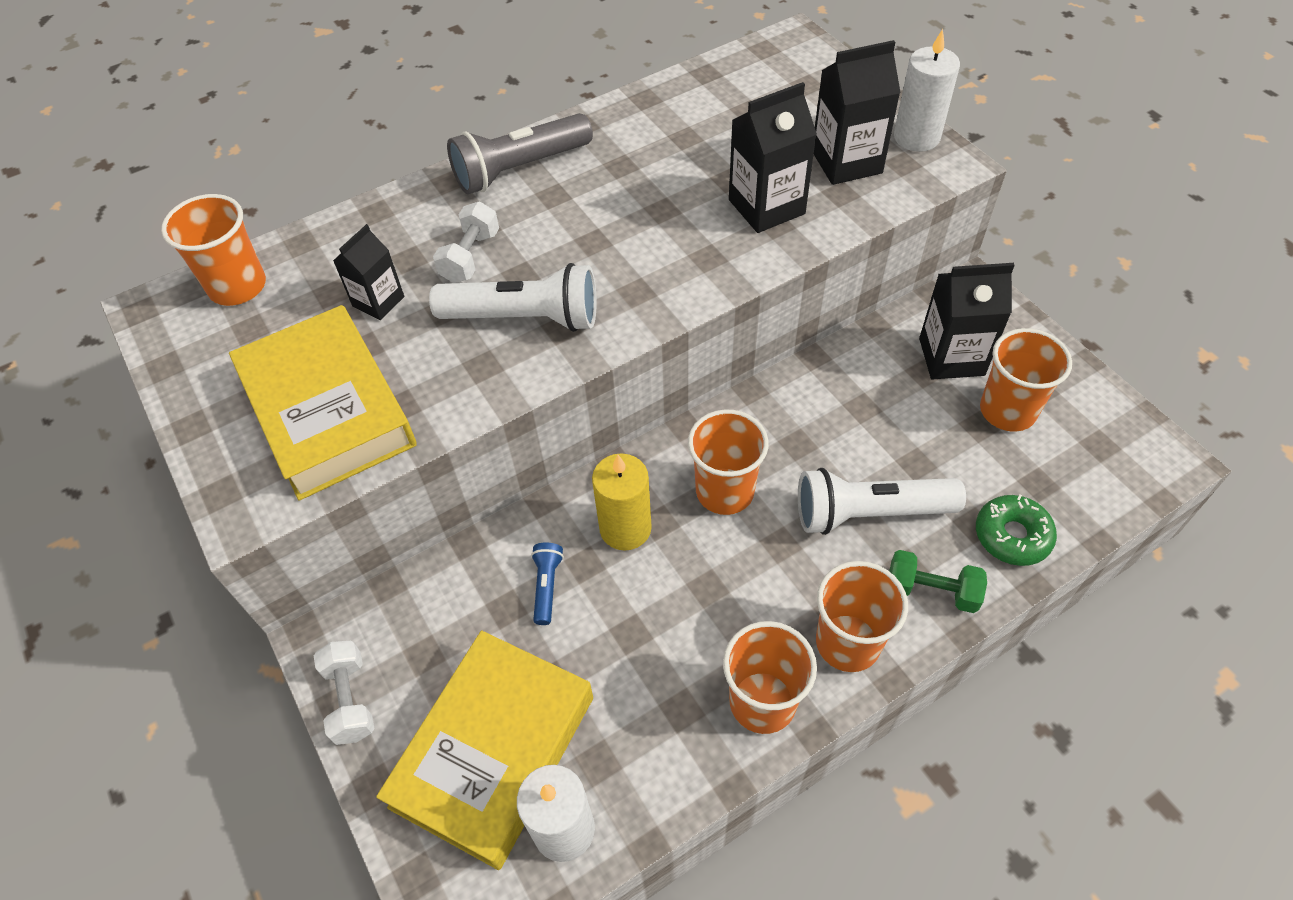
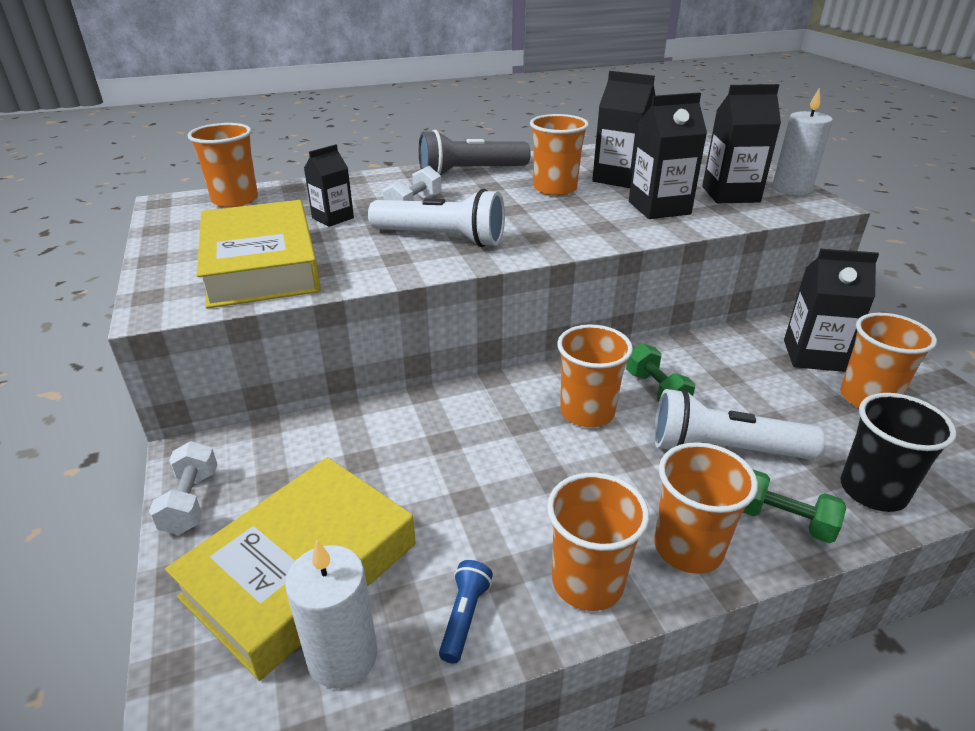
camera: 10 degrees right, 20 degrees down
blue flashlight [531,542,564,625] -> blue flashlight moved to [439,560,493,664]
yellow candle [592,454,652,551] -> none
green donut [976,494,1057,566] -> black cup [840,393,957,512]
none -> orange cup [530,114,589,196]
none -> black carton [592,71,656,188]
none -> green dumbbell [626,343,695,402]

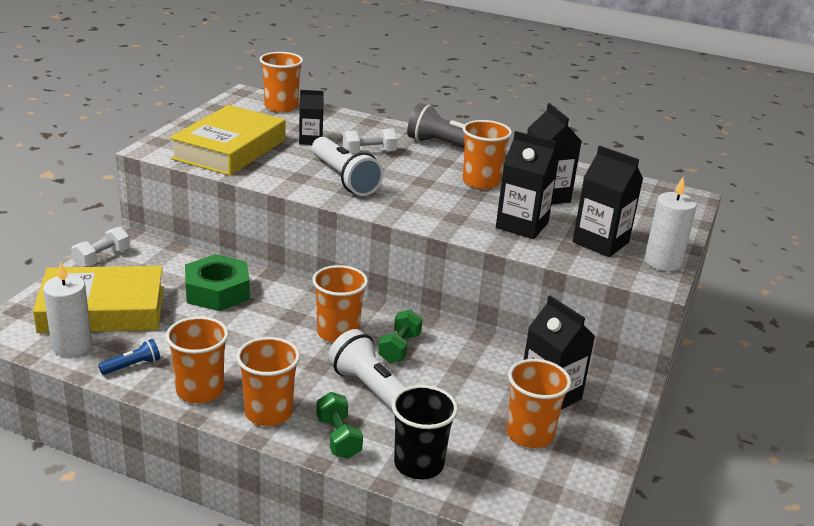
camera: 40 degrees right, 5 degrees down
none -> green nut [185,254,250,311]

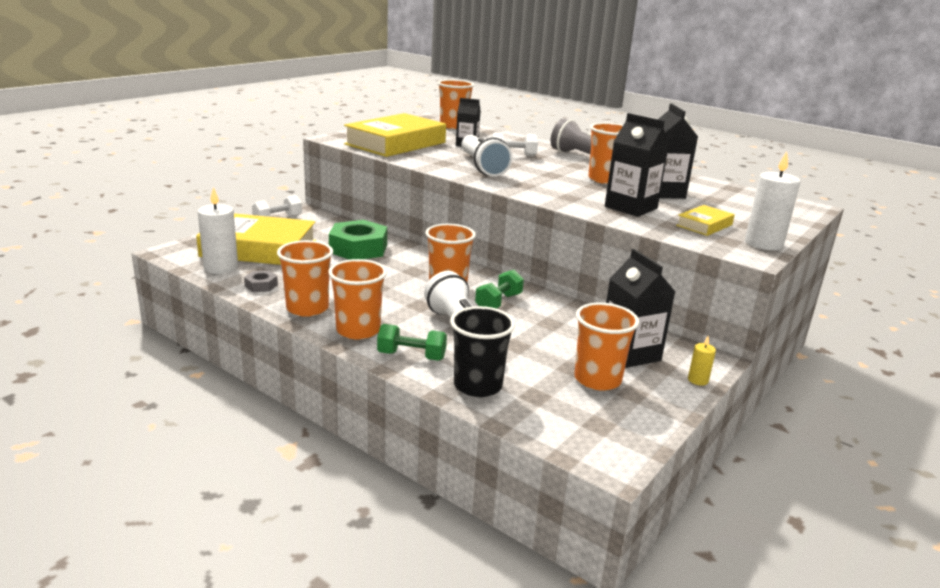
camera: 15 degrees right, 5 degrees down
blue flashlight [98,339,160,375] -> grey nut [244,271,278,292]
green dumbbell [316,392,363,459] -> green dumbbell turned 75 degrees counterclockwise [377,324,447,361]
black carton [573,146,643,257] -> yellow book [676,205,735,236]
none -> yellow candle [688,336,716,386]

